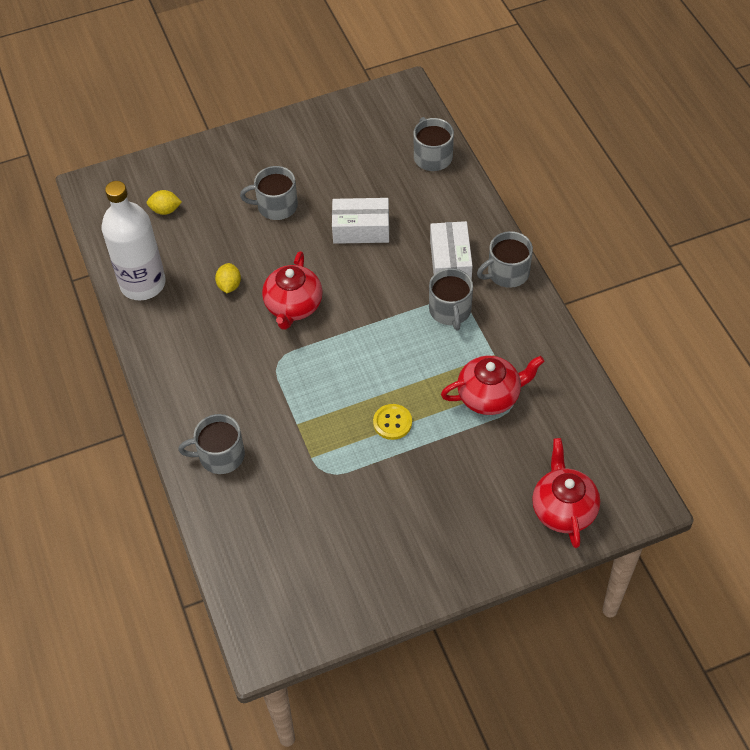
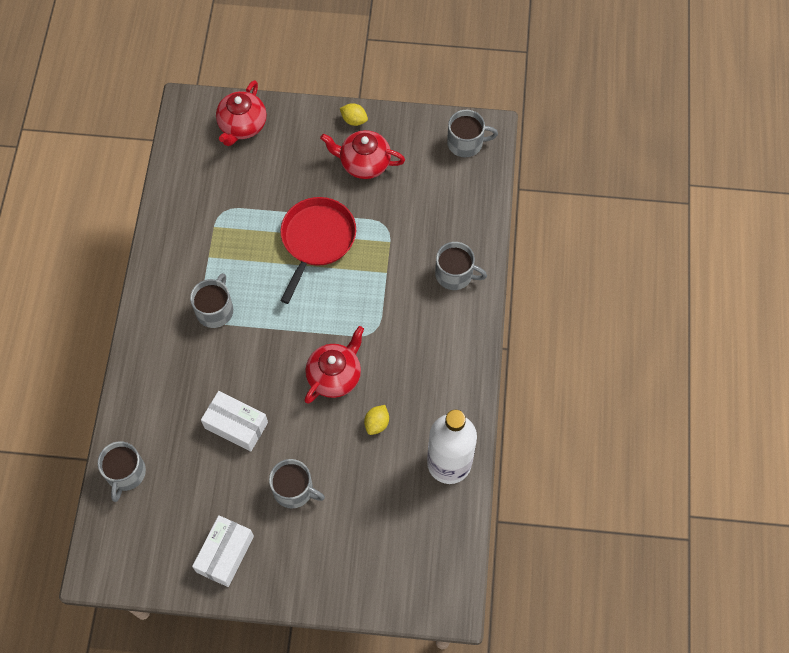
camera: 155 degrees left, 10 degrees up
yellow lemon [147,190,182,215] -> yellow lemon moved to [340,103,368,126]
yellow button [373,404,412,440] -> red pan [280,197,356,304]
white box [430,221,473,280] -> white box moved to [192,515,254,587]
red teapot [441,355,544,415] -> red teapot moved to [320,130,405,179]
grey mug [477,231,533,288] -> grey mug moved to [447,110,498,157]

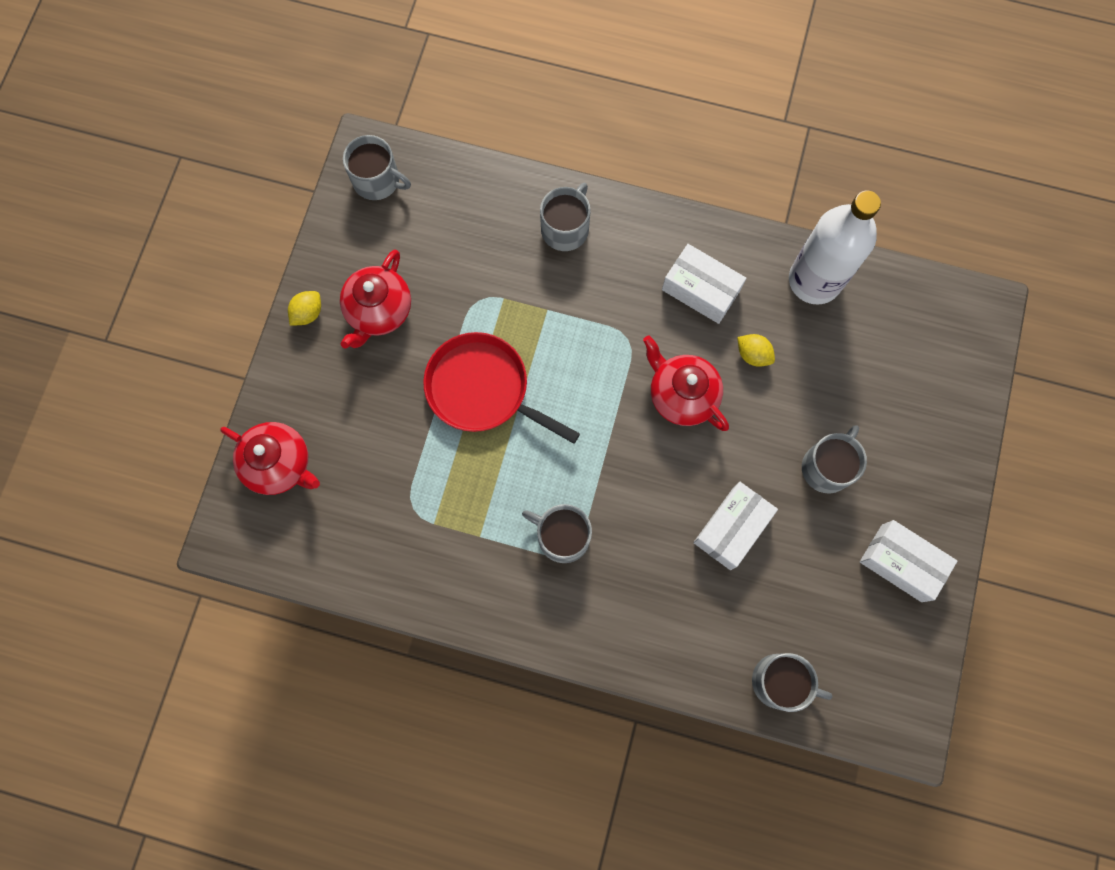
camera: 80 degrees left, 10 degrees up
grey mug [447,110,498,157] -> grey mug turned 105 degrees clockwise [343,135,411,200]
none -> white box [662,244,746,324]

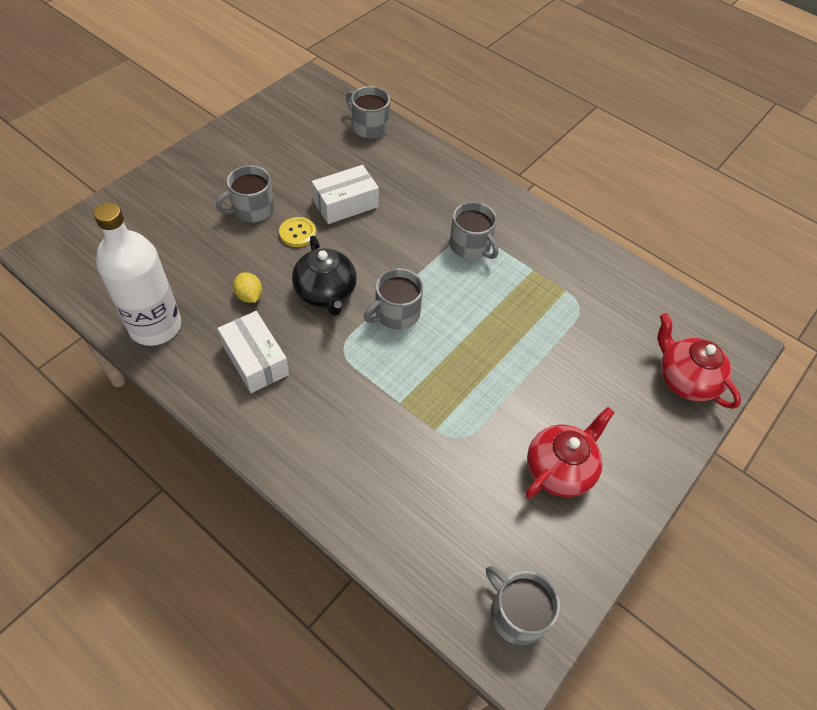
camera: 160 degrees left, 20 degrees down
yellow lemon [288,291,321,326] -> none
red pan [423,332,580,444] -> none
grey mug [540,183,591,251] -> grey mug moved to [364,268,423,330]
red teapot [643,336,729,431] -> black teapot [292,236,357,316]
white box [860,520,957,602] -> none
none -> yellow button [279,217,316,247]

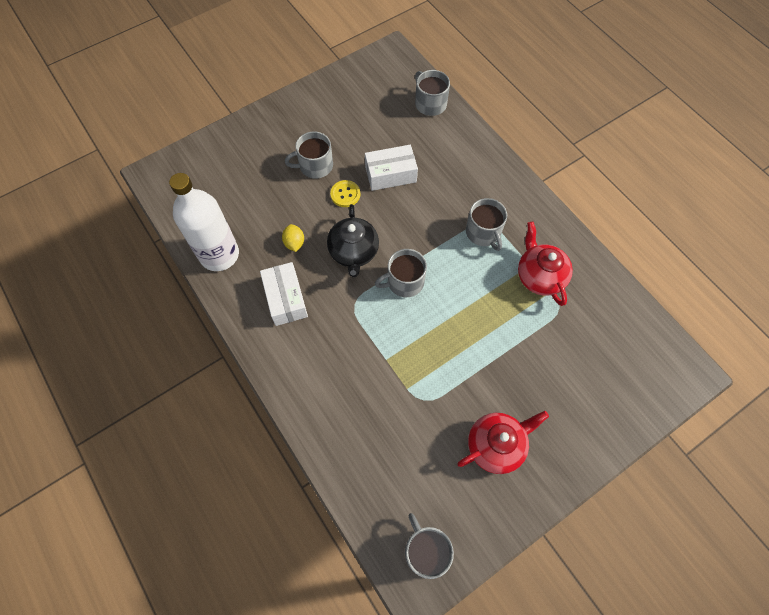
camera: 20 degrees right, 10 degrees up
red teapot [658,313,741,409] -> red teapot moved to [518,222,573,306]

